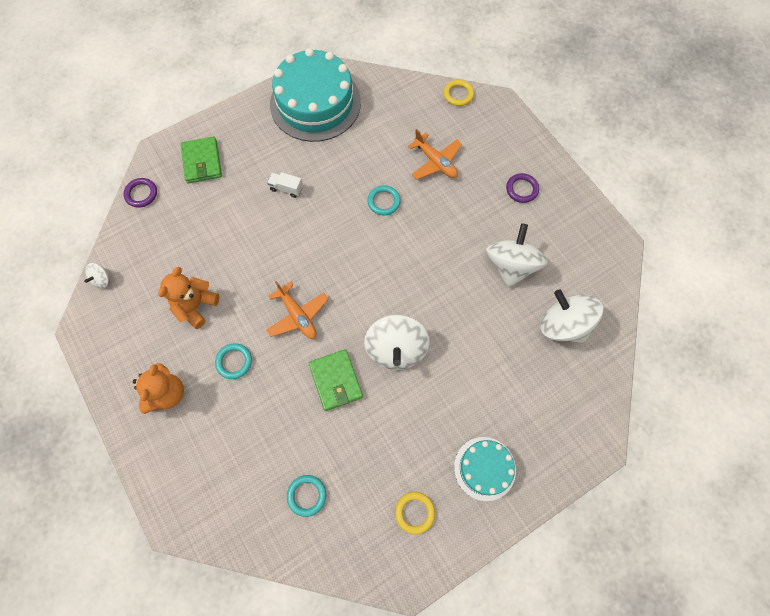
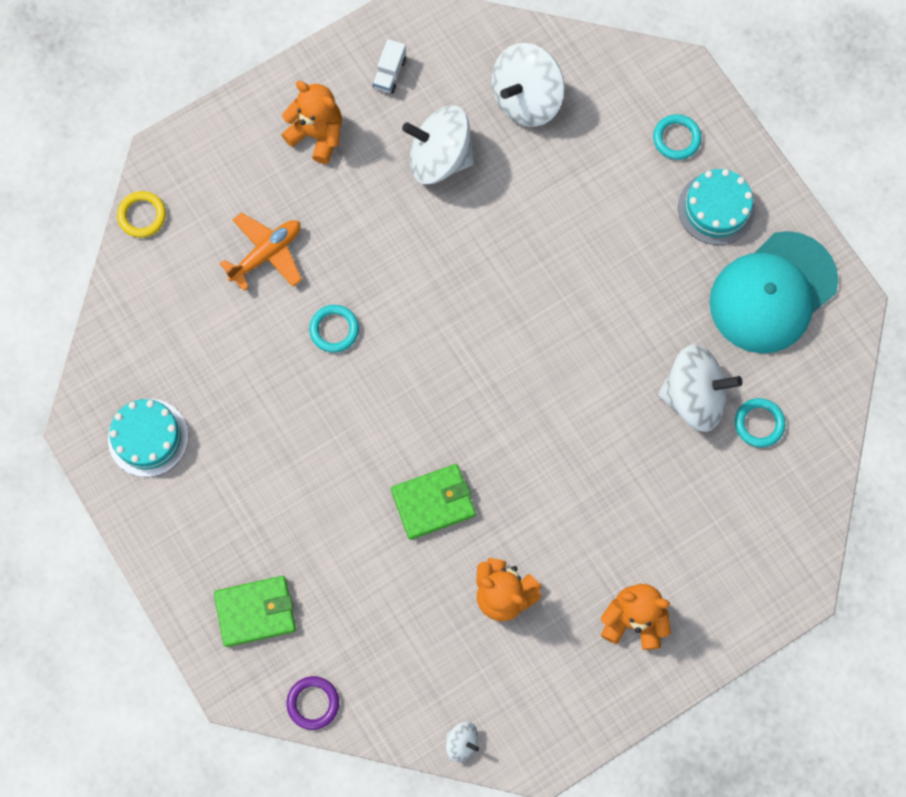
camera: 90 degrees left, 5 degrees up
turquoise ring [215,343,252,379] -> turquoise ring moved to [653,114,702,160]
orange plane [266,281,328,339] -> none
white truck [267,172,303,198] -> white truck moved to [373,39,406,94]
turquoise cake [270,48,361,142] -> turquoise cake [108,399,188,477], size x0.54
green wallet [309,349,363,411] -> green wallet moved to [391,464,476,540]
white spinning top [364,315,430,370] -> white spinning top moved to [658,344,742,432]
yellow ring [395,492,435,534] -> turquoise cap [709,231,838,353]
purple ring [506,173,539,203] -> orange teddy bear [281,81,342,164]

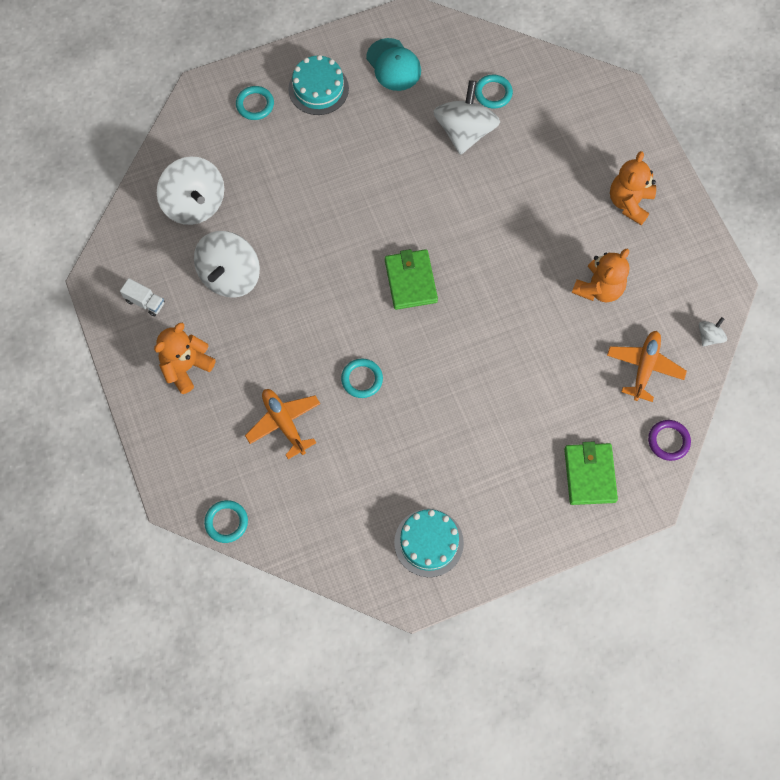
camera: 80 degrees left, 5 degrees down
yellow ring [117,191,166,238] -> turquoise ring [204,500,248,543]
green wallet [391,464,476,540] -> green wallet moved to [385,249,438,310]
turquoise cap [709,231,838,353] -> turquoise cap [366,38,421,91], size x0.59
none -> orange plane [607,331,687,402]

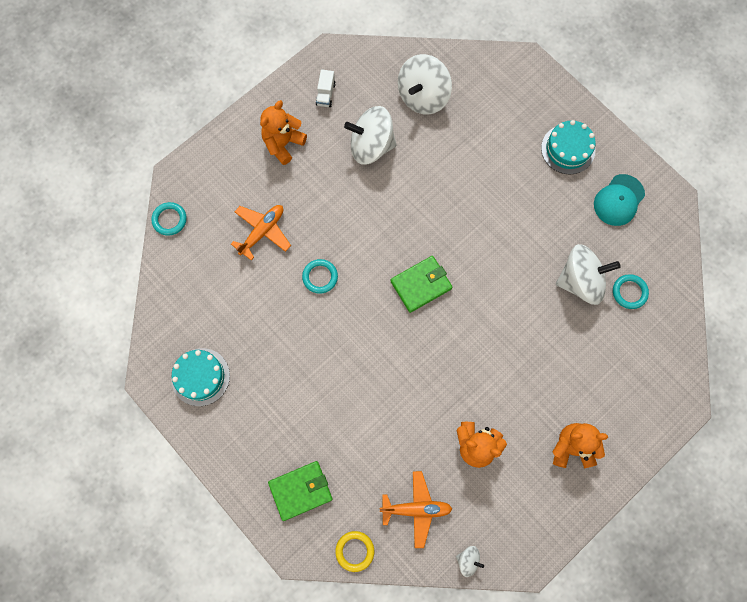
camera: 70 degrees right, 5 degrees up
orange teddy bear [154,323,216,394] -> orange teddy bear turned 75 degrees counterclockwise [260,100,307,165]
turquoise ring [236,86,274,120] -> none
purple ring [648,420,691,461] -> yellow ring [335,531,374,572]

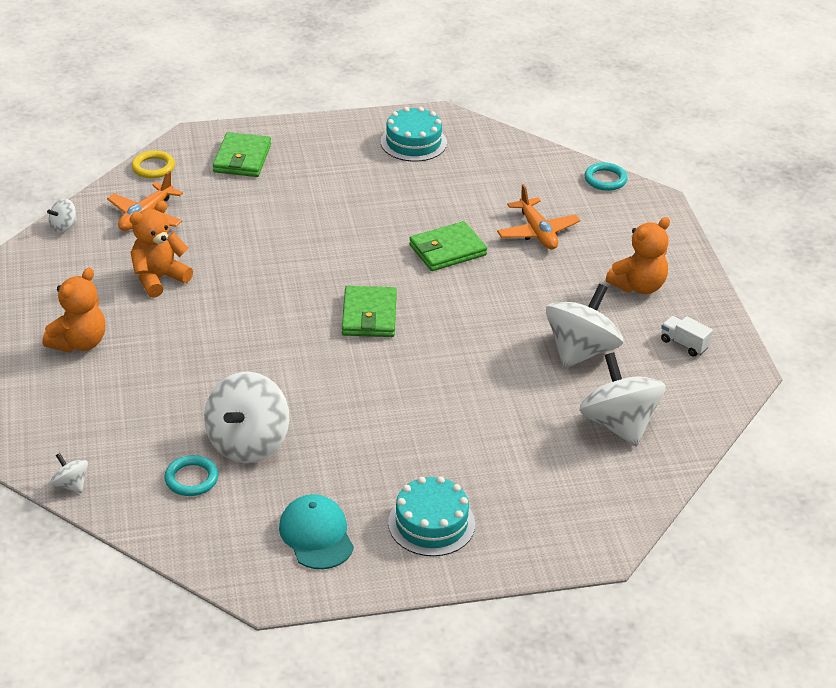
camera: 120 degrees right, 35 degrees down
orange teddy bear [260,100,307,165] -> orange teddy bear turned 75 degrees clockwise [606,217,670,294]
turquoise ring [302,259,338,294] -> green wallet [409,221,487,271]
none -> white spinning top [50,453,88,493]

